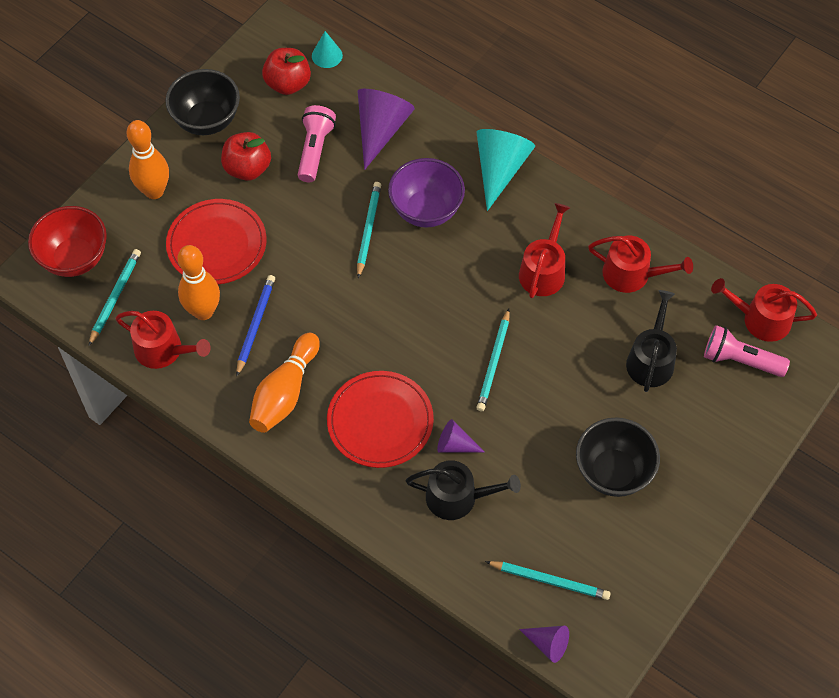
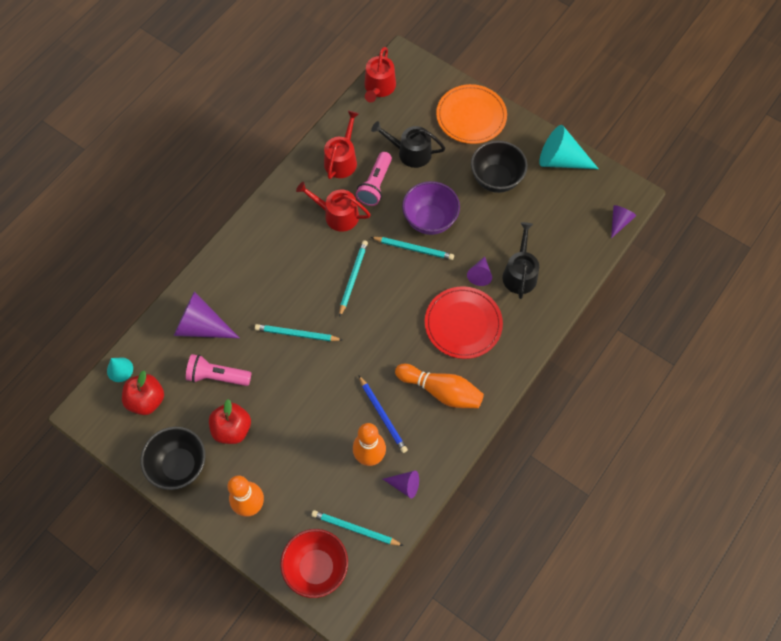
camera: 90 degrees left, 5 degrees up
red watering can [115,311,211,369] -> purple cone [383,470,419,499]
red plate [166,199,267,284] -> none
blue pencil [236,275,275,377] -> blue pencil turned 135 degrees counterclockwise [359,376,408,453]
purple bowl [388,158,465,228] -> purple bowl moved to [402,181,460,235]
turquoise cone [476,129,535,211] -> turquoise cone moved to [539,125,599,169]
turquoise pencil [485,561,611,600] -> turquoise pencil moved to [339,240,368,317]
pink flashlight [704,325,790,377] -> pink flashlight moved to [356,152,392,206]
none -> orange plate [436,84,507,144]

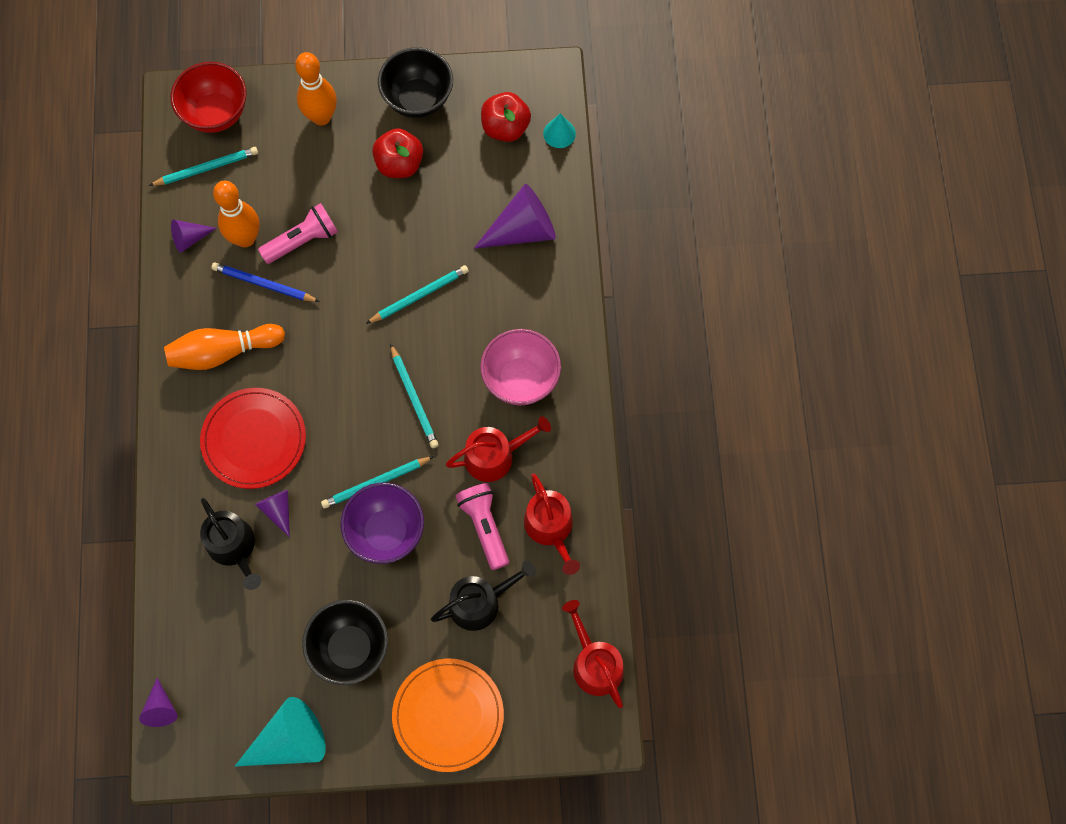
camera: 140 degrees right, 5 degrees up
pink flashlight [186,354,251,386] -> pink flashlight moved to [258,203,338,264]
none -> pink bowl [480,329,561,405]

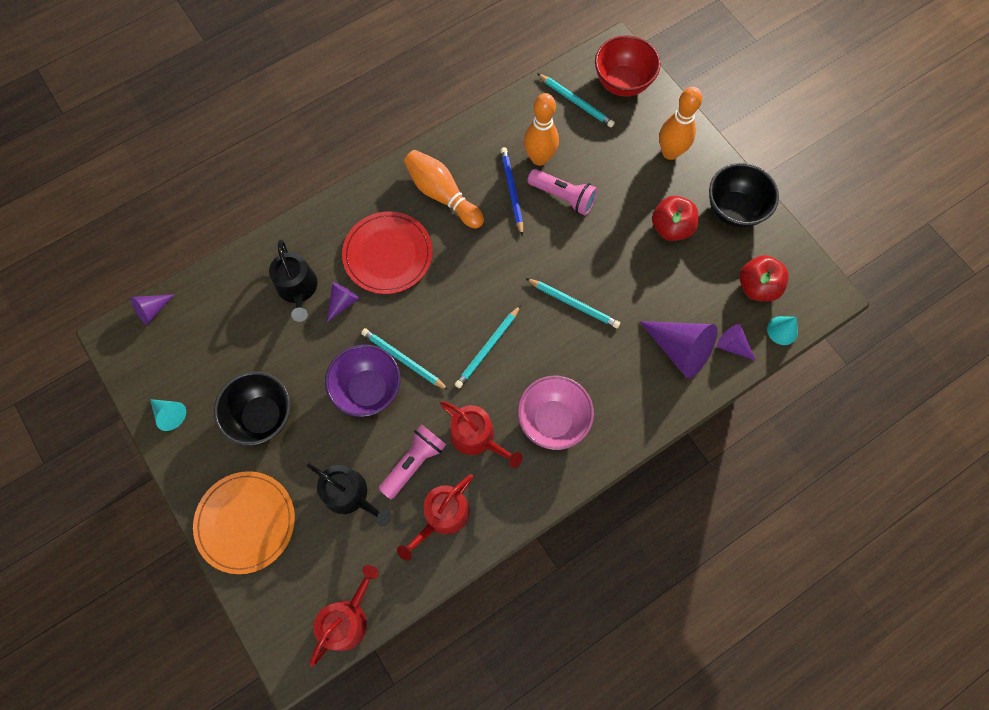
camera: 60 degrees right, 0 degrees up
purple cone [171,219,216,253] -> purple cone moved to [717,324,756,361]
black watering can [200,498,261,590] -> black watering can turned 45 degrees counterclockwise [269,240,317,322]
turquoise cone [235,697,326,767] -> turquoise cone [150,399,186,431], size x0.54

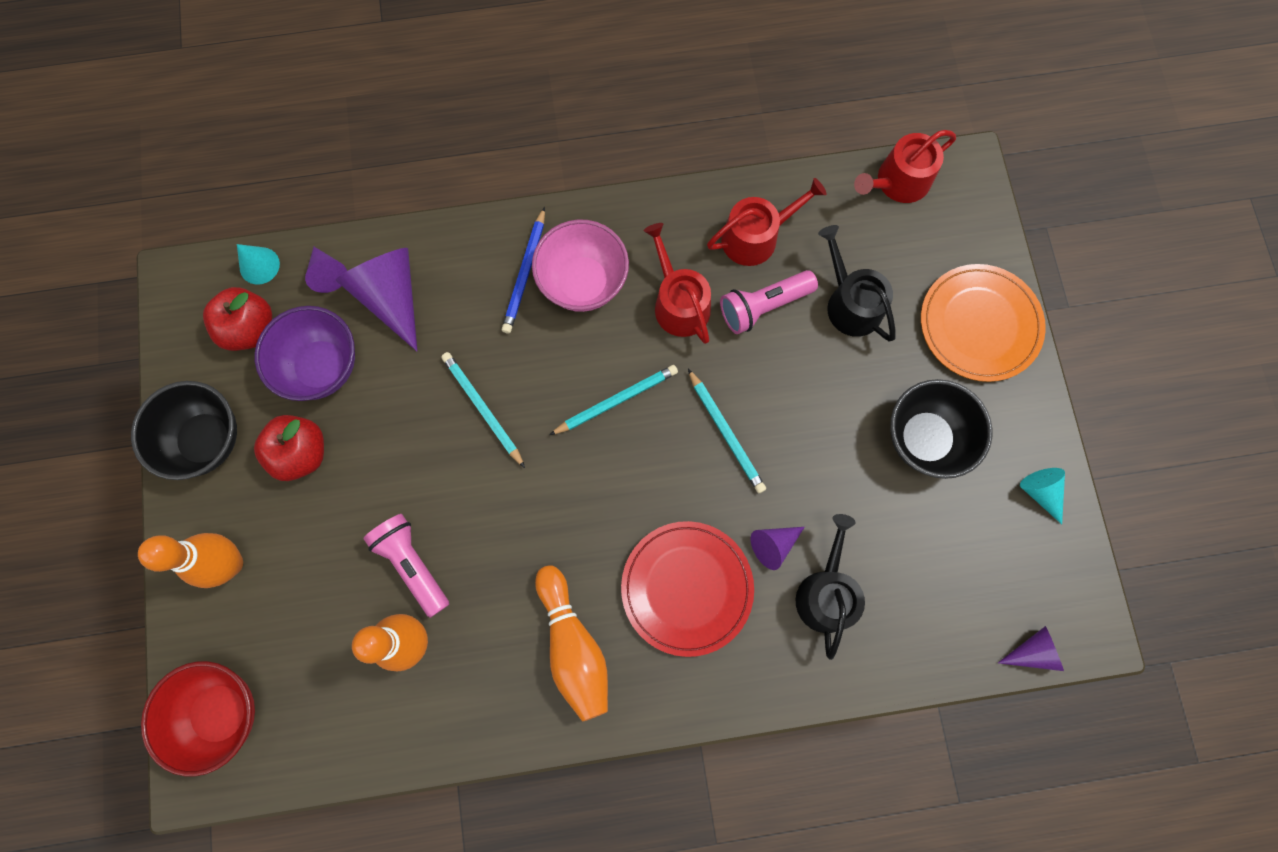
camera: 155 degrees left, 5 degrees up
purple bowl [325,344,401,417] -> purple bowl moved to [255,306,355,401]
blue pencil [500,147,523,236] -> blue pencil moved to [502,207,545,334]
turquoise pencil [537,73,615,128] -> none

